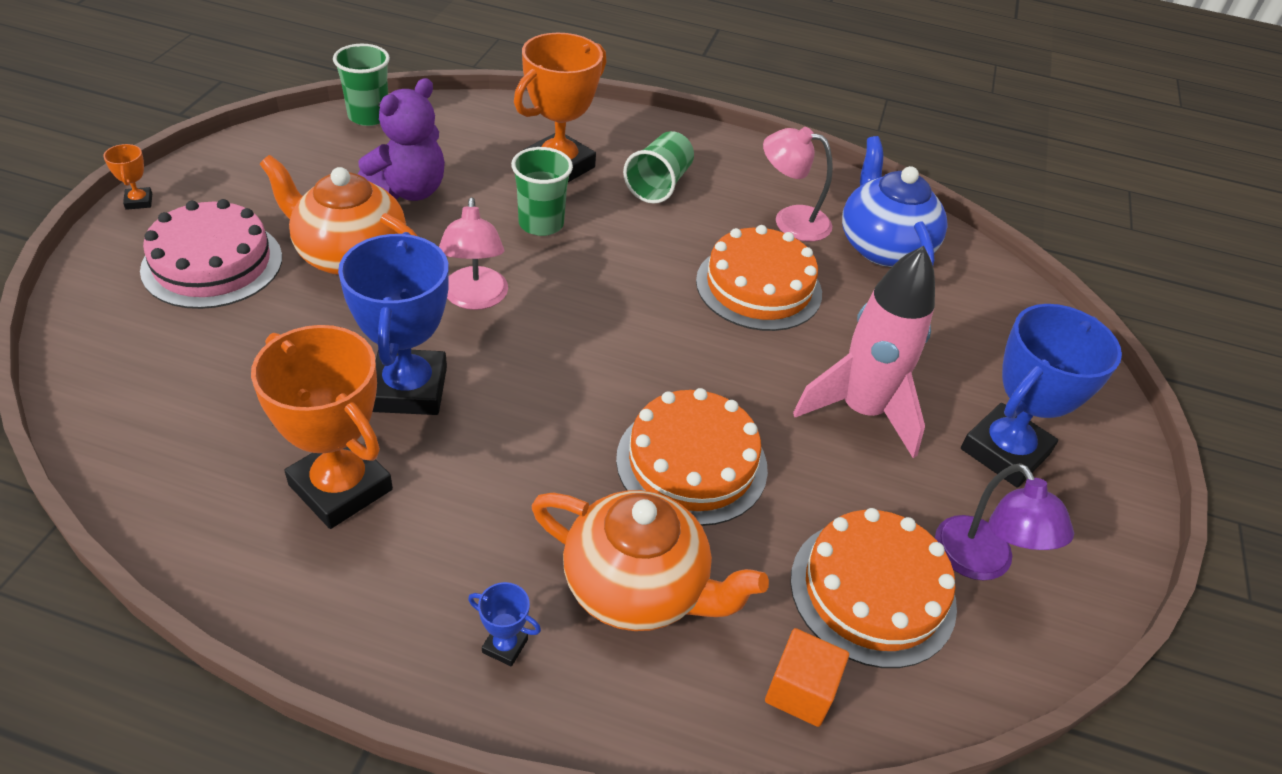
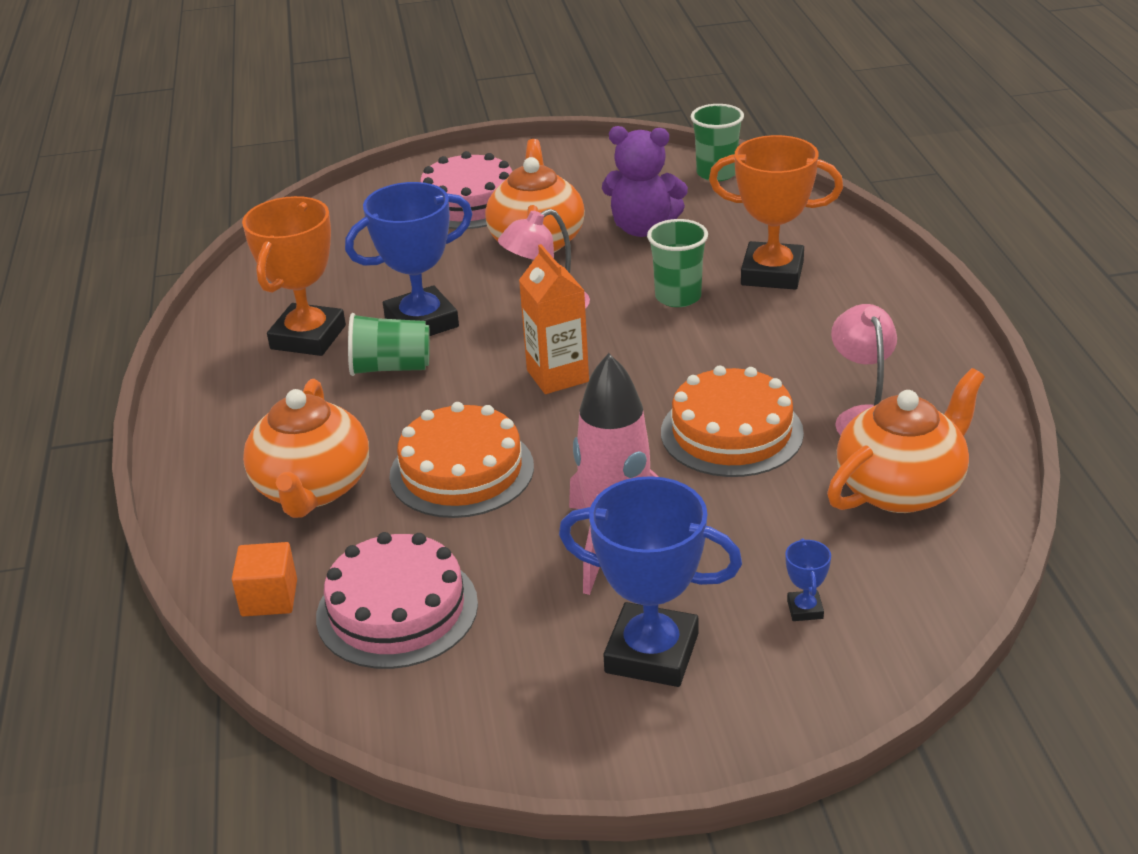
camera: 70 degrees right, 10 degrees down
orange trophy [103,144,152,210] -> none
blue trophy [468,582,541,667] -> blue trophy moved to [785,538,831,621]
green cup [623,131,694,204] -> green cup moved to [348,313,430,376]
orange cake [790,508,957,668] -> pink cake [316,532,478,669]
blue teapot [842,136,947,267] -> orange teapot [827,368,985,513]
purple lamp [935,463,1074,580] -> none
none -> orange carton [519,244,589,394]

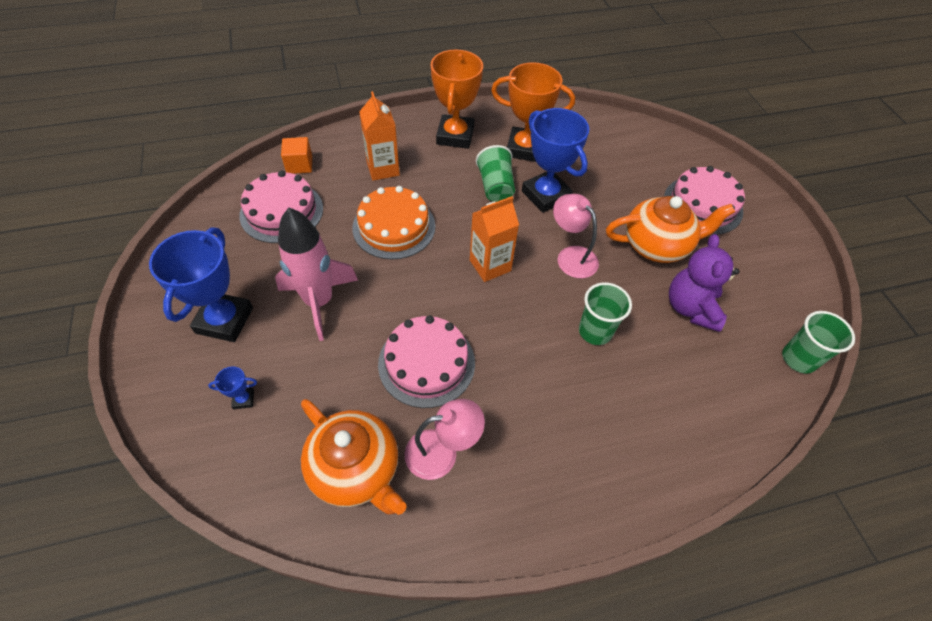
camera: 80 degrees right, 20 degrees up
orange teapot [243,379,369,518] -> orange carton [359,91,400,181]
orange cake [661,366,804,477] -> pink cake [378,315,475,408]
orange trophy [709,135,843,290] -> orange trophy moved to [431,50,483,149]

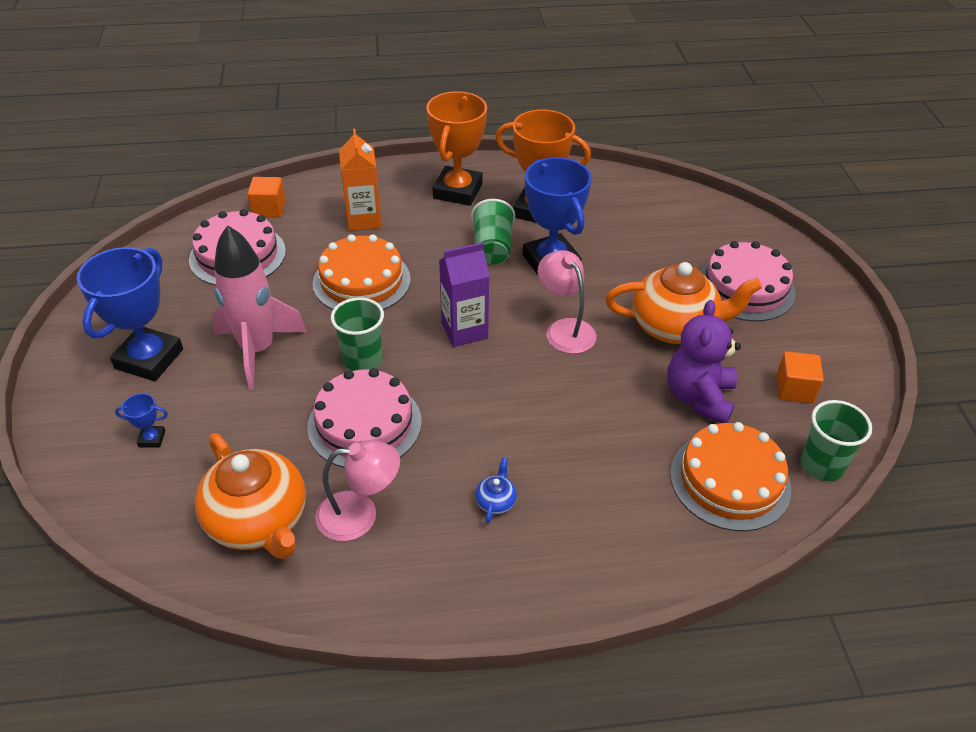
camera: 10 degrees right, 10 degrees down
orange carton [470,196,519,282] -> purple carton [439,242,490,347]
green cup [579,282,632,345] -> green cup moved to [331,297,384,371]
none -> blue teapot [475,458,517,523]
none -> orange cake [670,422,791,531]
none -> orange cube [776,351,824,403]

